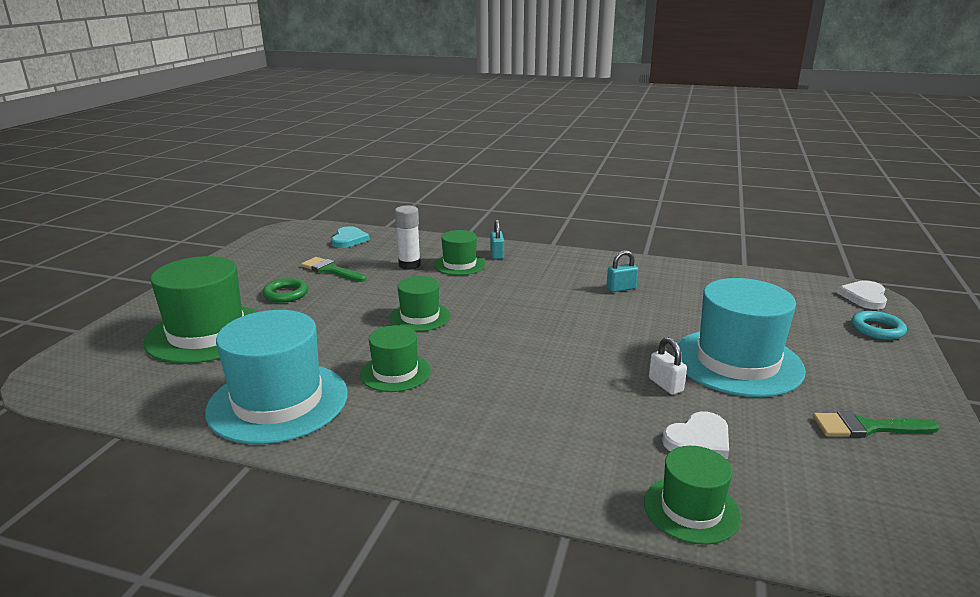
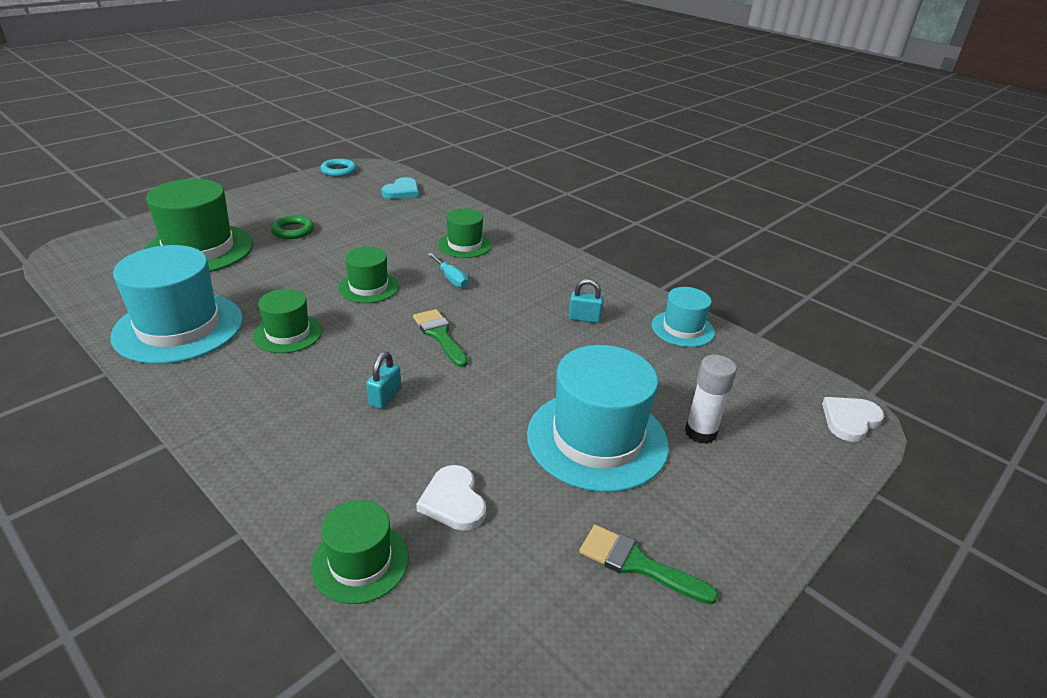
camera: 25 degrees right, 10 degrees up
green brush [301,257,366,282] -> green brush moved to [413,309,468,367]
white glue stick [395,205,421,270] -> white glue stick moved to [685,355,737,444]
turquoise padlock [490,220,504,260] -> turquoise padlock moved to [366,352,401,409]
white padlock [649,337,687,395] -> none
white heart [662,412,729,459] -> white heart turned 75 degrees clockwise [416,465,486,531]
turquoise ring [851,311,907,340] -> turquoise ring moved to [321,159,357,177]
none -> turquoise screwdriver [427,253,468,288]
none -> turquoise hat [652,287,715,347]

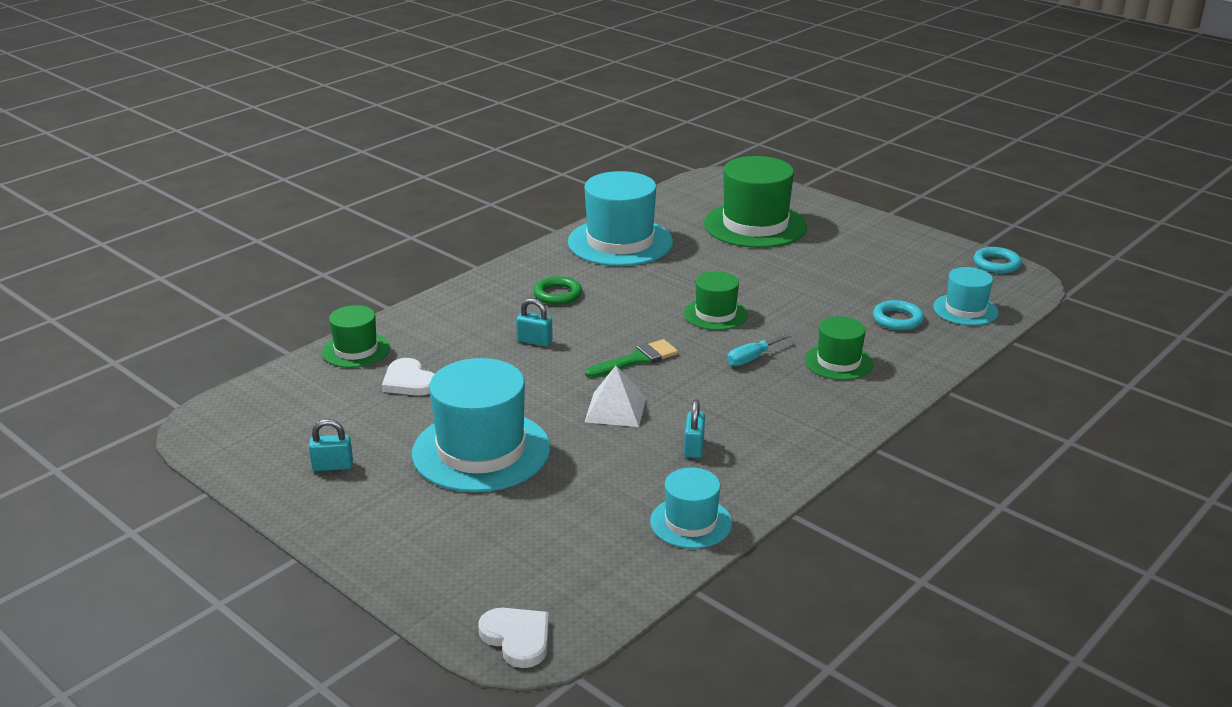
camera: 90 degrees right, 5 degrees down
green hat [253,289,322,353] -> none
green ring [271,215,314,239] -> green ring moved to [533,276,582,305]
turquoise heart [381,177,419,199] -> turquoise hat [933,267,999,326]
white heart [416,465,486,531] -> white heart turned 105 degrees counterclockwise [382,358,434,396]
green brush [579,525,718,605] -> turquoise padlock [309,419,353,471]
white glue stick [685,355,737,444] -> none
none -> white pyramid [585,366,646,427]
none -> turquoise ring [873,300,924,330]

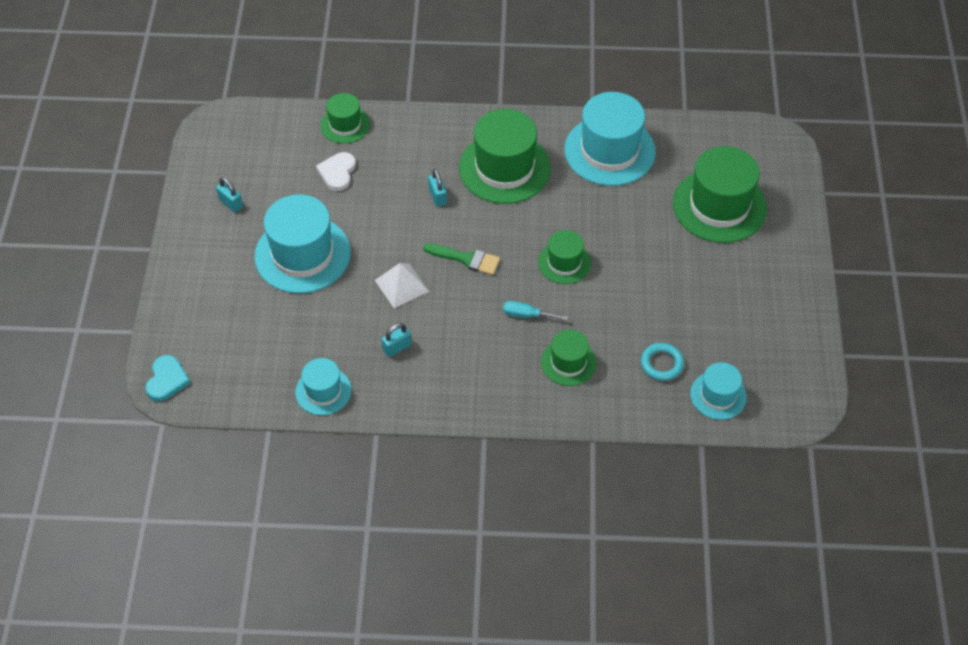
camera: 50 degrees right, 25 degrees up
white heart [478,608,549,668] -> turquoise heart [145,355,191,401]
green ring [533,276,582,305] -> green hat [459,109,551,204]
turquoise ring [974,247,1022,273] -> none

